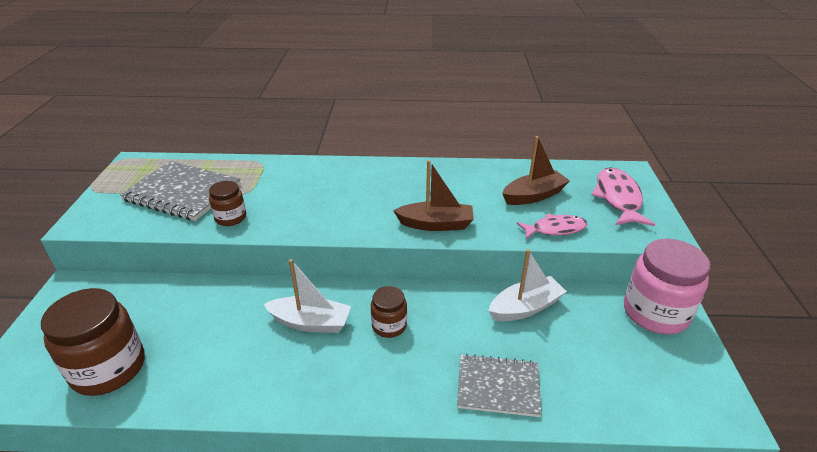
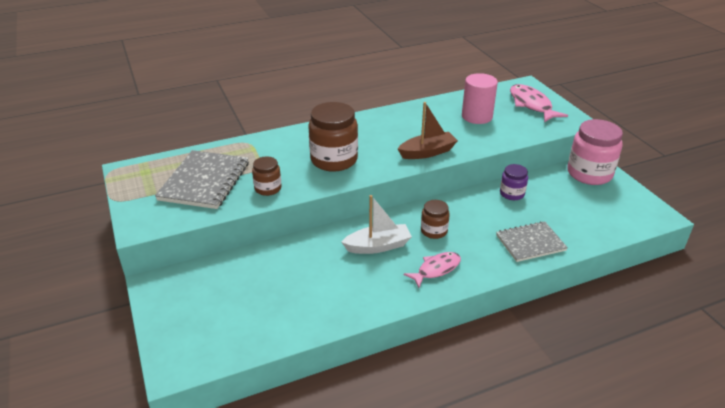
camera: 25 degrees left, 0 degrees up
brown jar [41,288,145,396] -> brown jar moved to [308,102,358,172]
grey notebook [120,161,241,221] -> grey notebook turned 75 degrees counterclockwise [155,150,249,209]
white boat [488,249,567,321] -> purple jar [500,164,528,200]
brown boat [502,136,570,205] -> pink cylinder [462,73,498,124]
pink fish [517,214,588,239] -> pink fish moved to [404,252,461,288]

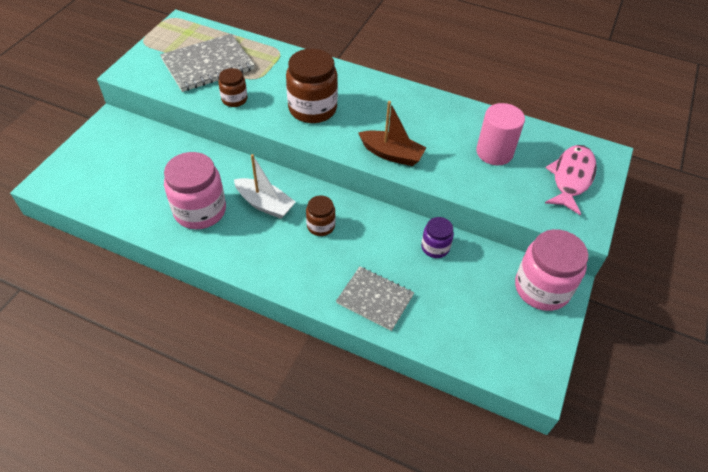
camera: 45 degrees right, 15 degrees up
pink fish [404,252,461,288] -> none
none -> pink jar [164,152,226,229]

